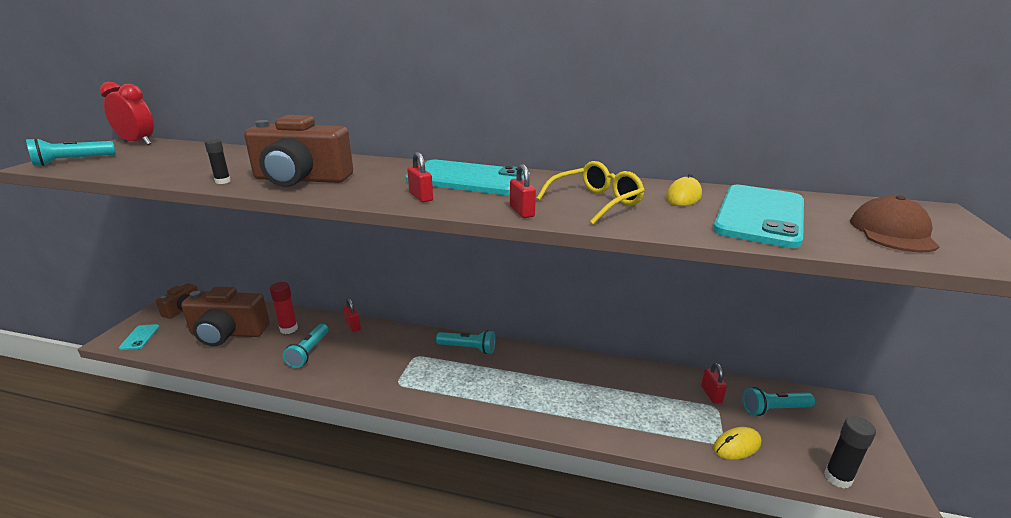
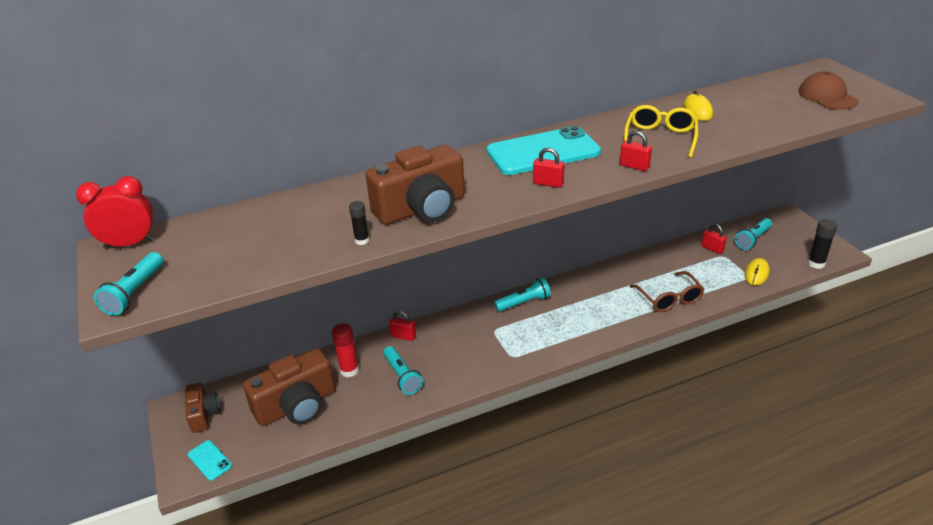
camera: 35 degrees left, 10 degrees up
turquoise phone [713,185,804,248] -> none
none -> brown glasses [630,271,704,312]

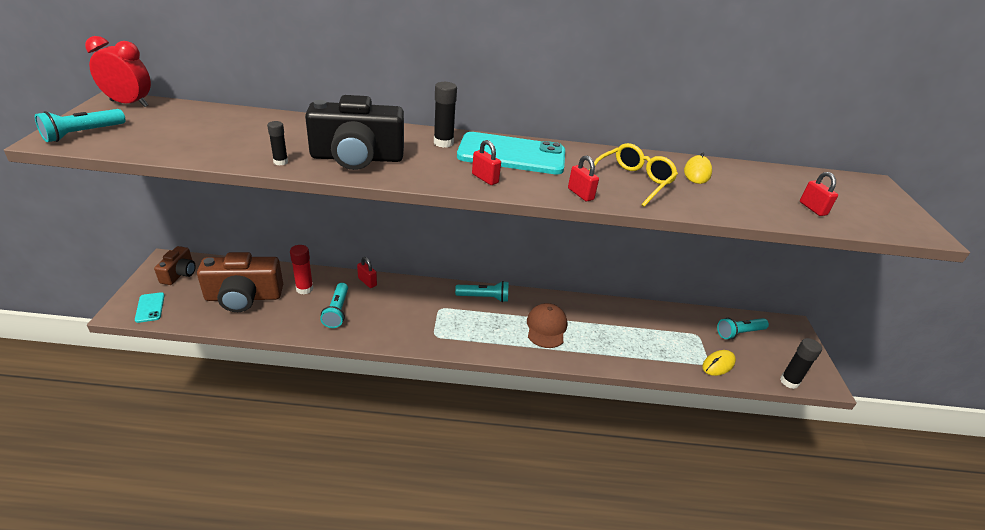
camera: 20 degrees right, 0 degrees up
brown camera [366,145,465,225] -> black camera [305,95,404,170]
brown glasses [630,271,704,312] -> none
red padlock [701,223,727,254] -> red padlock moved to [800,172,838,216]
brown cap [798,72,858,110] -> brown cap moved to [527,303,567,348]
none -> black glue stick [434,82,457,148]

